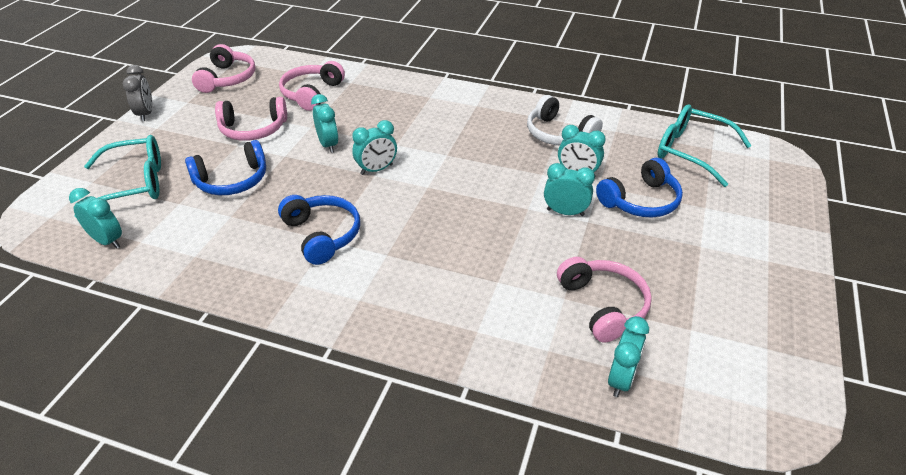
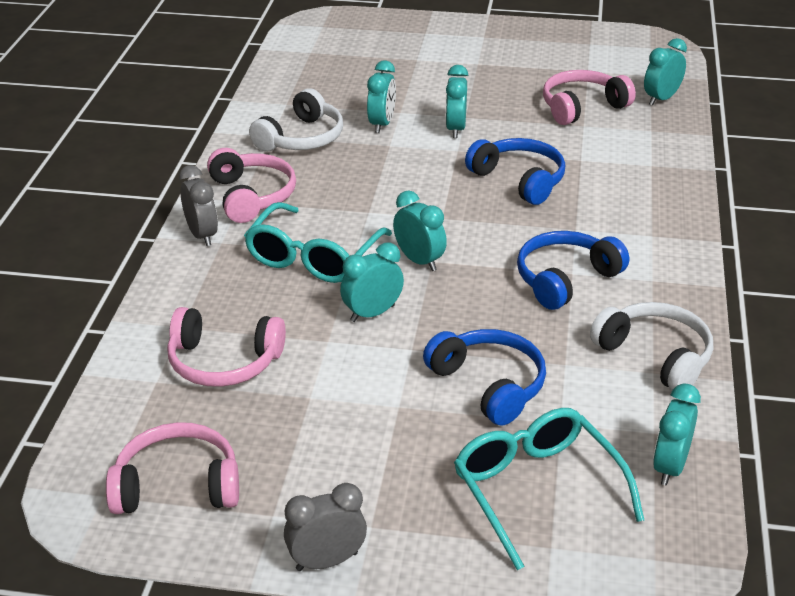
camera: 100 degrees left, 5 degrees down
pink headphones [215,97,287,141] -> pink headphones moved to [207,148,296,223]
blue headphones [596,158,683,218] -> blue headphones moved to [465,138,565,205]
turquoise clock [608,316,649,397] -> turquoise clock turned 60 degrees counterclockwise [644,38,687,106]
turquoise glasses [657,104,752,187] -> turquoise glasses moved to [244,202,392,283]
none -> grey clock [179,165,218,246]
none -> white headphones [590,302,713,390]

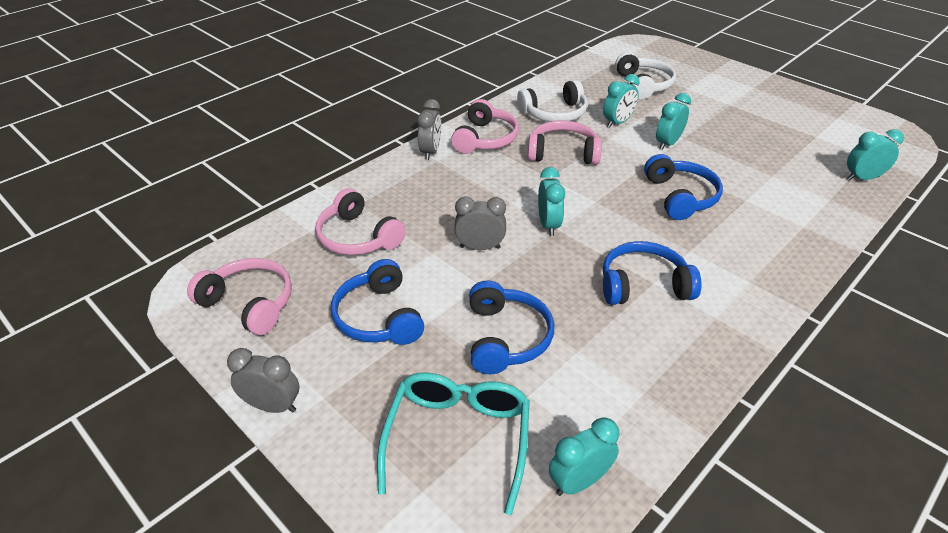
camera: 35 degrees right, 5 degrees up
turquoise glasses [244,202,392,283] -> none
turquoise clock [340,242,404,322] -> grey clock [454,196,506,250]
pink headphones [543,70,636,125] -> pink headphones moved to [528,121,602,165]
white headphones [590,302,713,390] -> white headphones moved to [615,52,676,100]
none -> blue headphones [331,259,424,345]

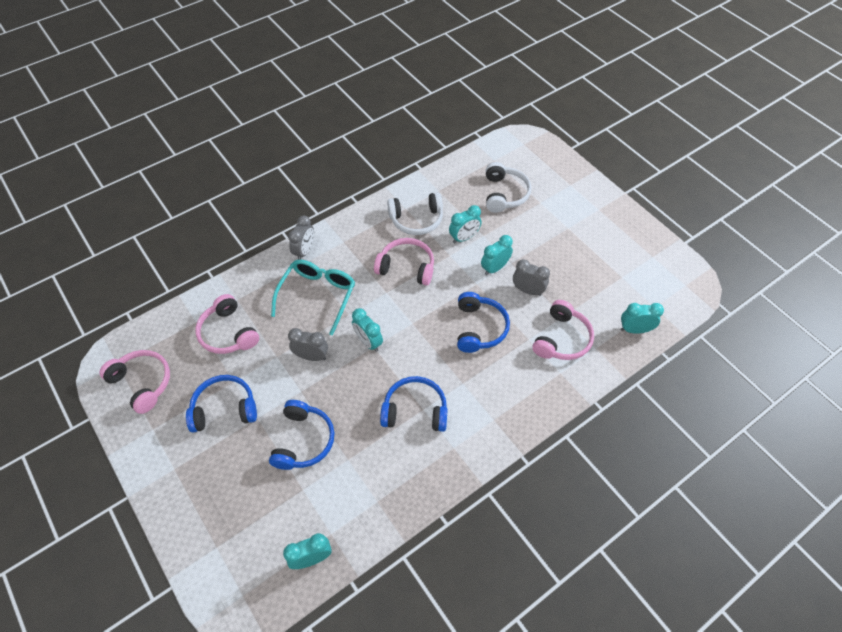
camera: 10 degrees right, 15 degrees up
grey clock [227,348,299,413] -> grey clock moved to [513,259,550,296]
blue headphones [331,259,424,345] -> blue headphones turned 90 degrees clockwise [186,375,257,433]
turquoise glasses [377,372,530,515] -> turquoise glasses moved to [271,260,355,336]
pink headphones [451,99,519,154] -> pink headphones moved to [532,300,594,360]
turquoise clock [538,167,565,236] -> turquoise clock turned 135 degrees clockwise [352,308,383,352]

